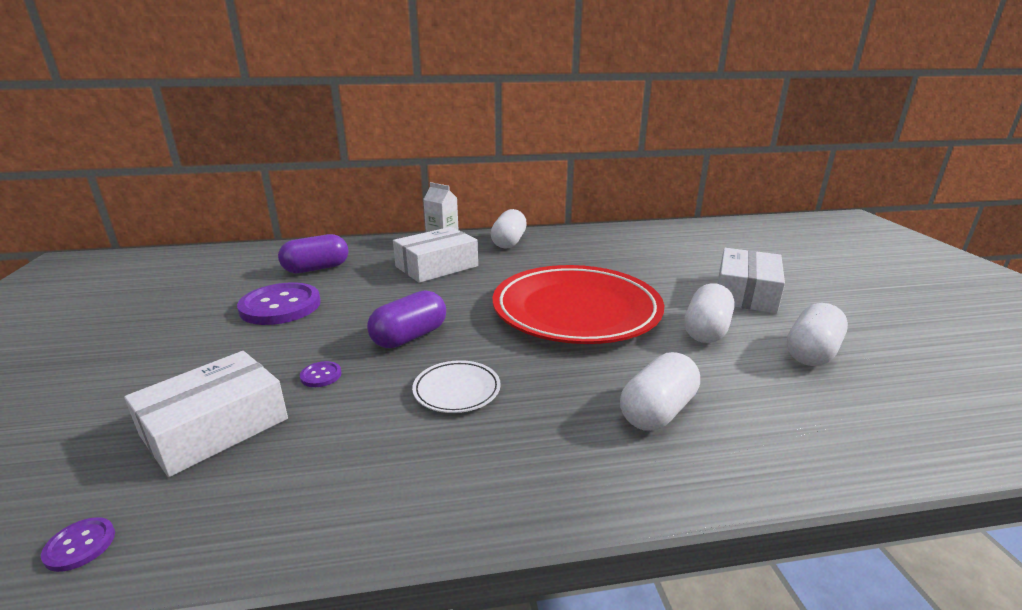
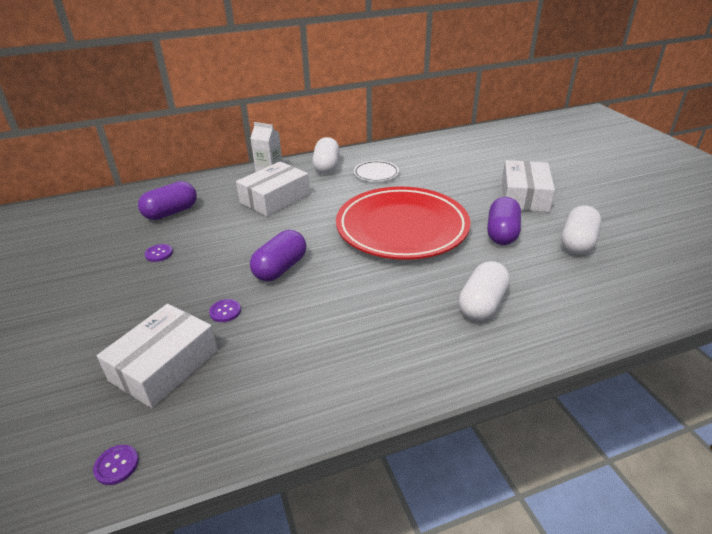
camera: 10 degrees left, 10 degrees up
purple button [237,282,321,325] -> purple button [145,244,173,262], size x0.41
white plate [412,360,501,413] -> white plate moved to [354,160,399,182]
white capsule [684,283,734,343] -> purple capsule [487,197,521,245]

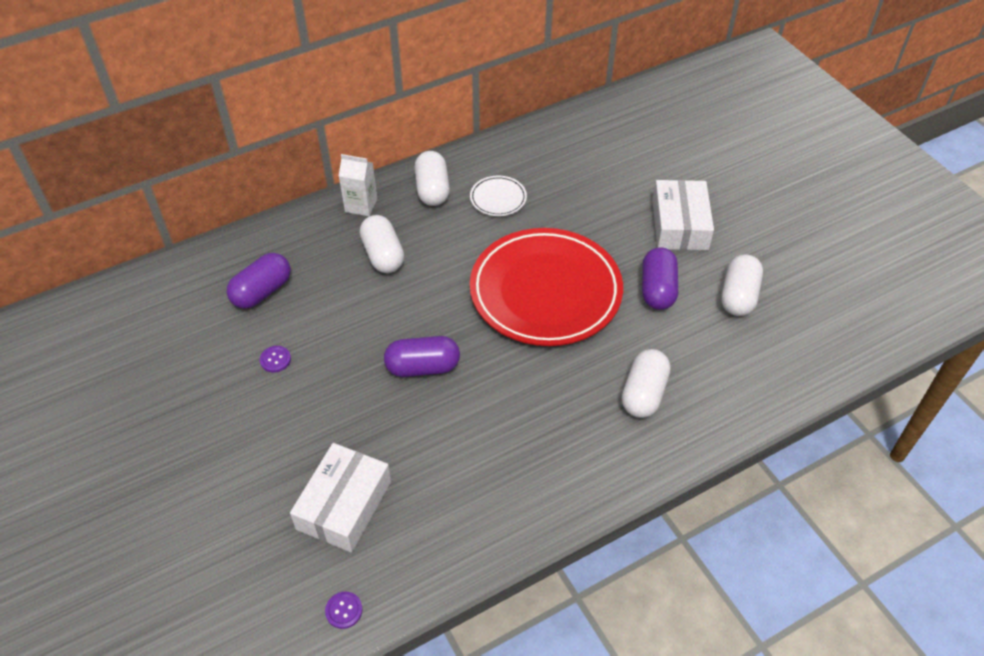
camera: 10 degrees left, 15 degrees up
purple button [209,299,241,322] -> none
white box [236,161,310,217] -> white capsule [360,215,404,273]
purple capsule [250,230,306,281] -> purple capsule turned 60 degrees clockwise [384,336,460,377]

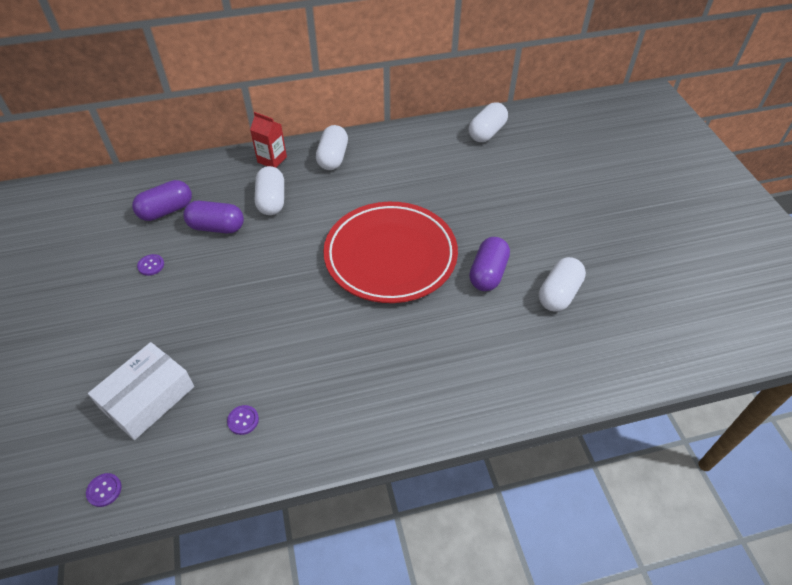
camera: 15 degrees right, 0 degrees up
white carton [339,154,377,216] -> red carton [250,112,287,168]
purple capsule [384,336,460,377] -> purple capsule moved to [183,201,244,233]
white plate [470,176,527,216] -> none
white capsule [622,349,671,418] -> white capsule moved to [469,102,508,142]
white box [652,180,714,250] -> none
none -> purple button [227,405,259,435]

